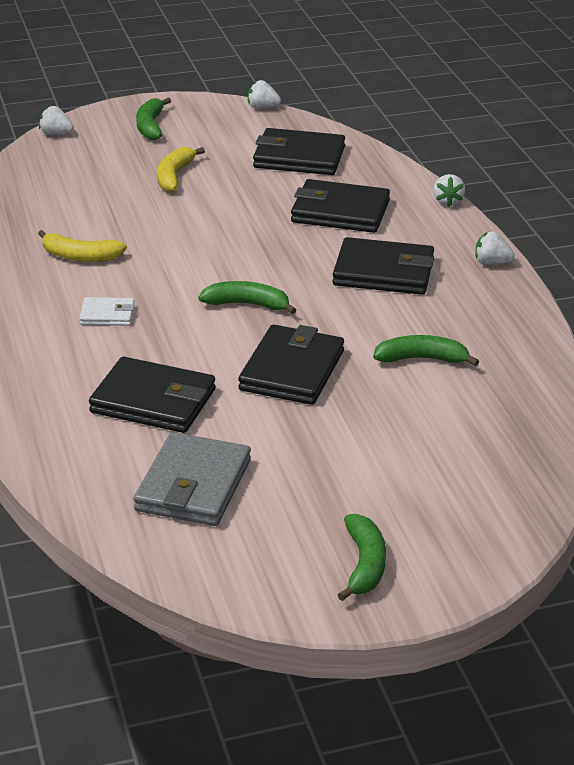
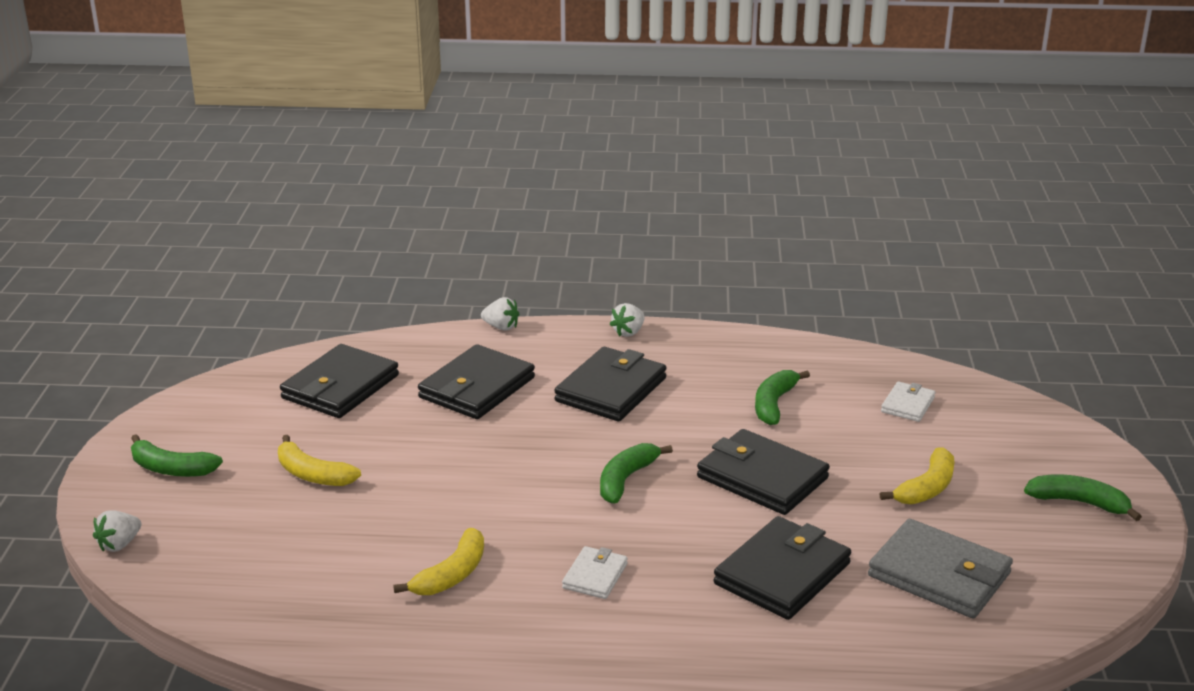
camera: 70 degrees left, 5 degrees down
white strawberry [248,80,281,109] -> none
none -> yellow banana [880,447,955,504]
none -> white wallet [881,382,935,422]

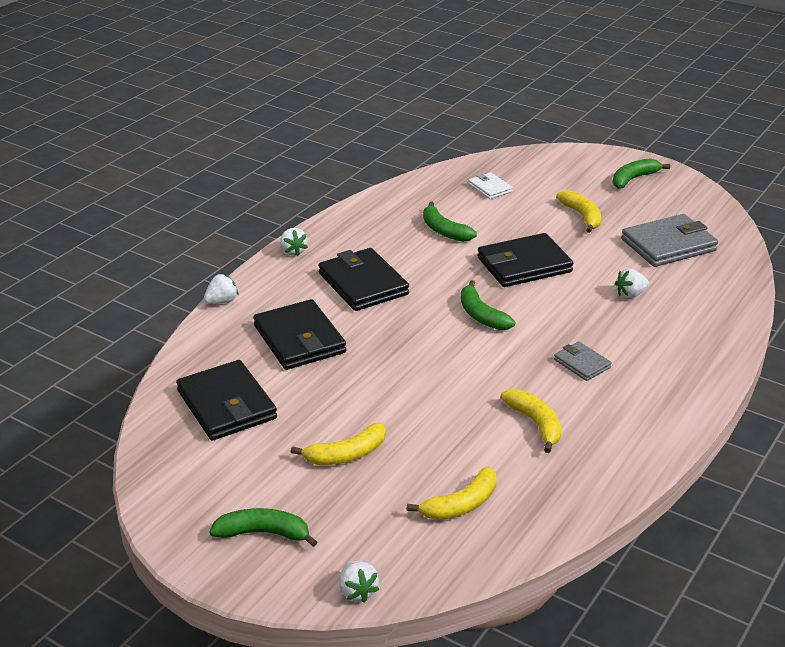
camera: 60 degrees left, 5 degrees up
green banana [131,434,223,477] -> green banana turned 135 degrees counterclockwise [209,508,317,547]
white wallet [562,546,628,599] -> grey wallet [554,341,612,381]
black wallet [714,516,851,620] -> white strawberry [615,269,649,298]
none -> yellow banana [407,467,497,520]

